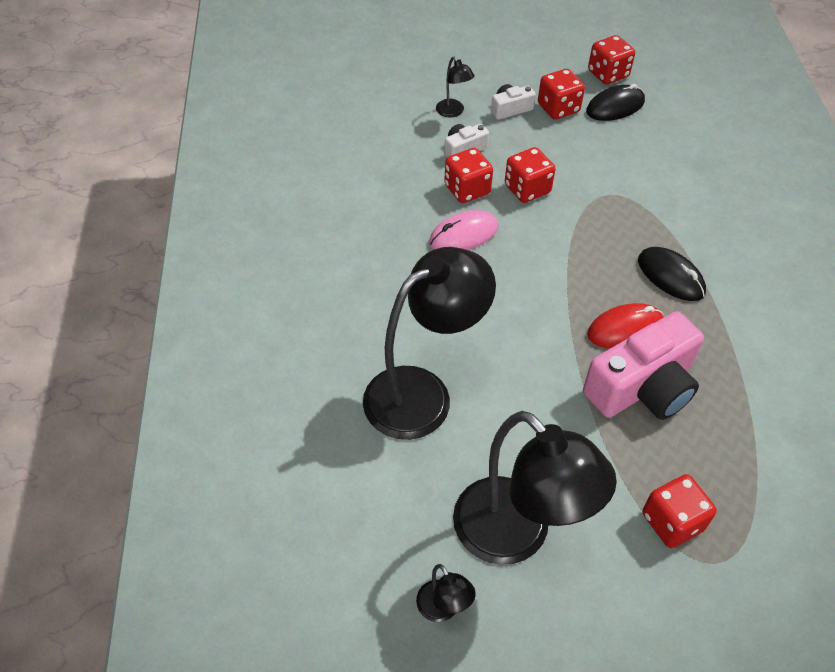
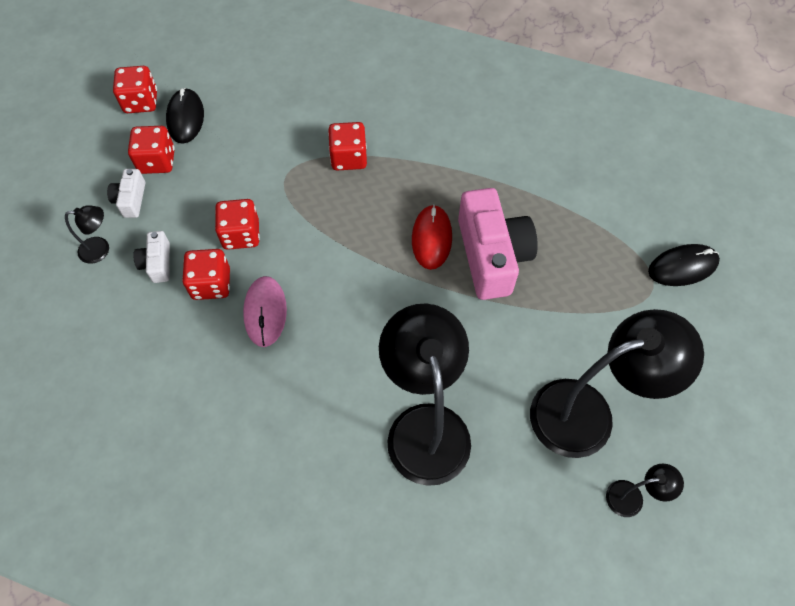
camera: 65 degrees left, 10 degrees up
black mouse [638,247,706,301] -> black mouse moved to [648,244,720,286]
red dice [643,474,717,548] -> red dice moved to [328,122,367,170]

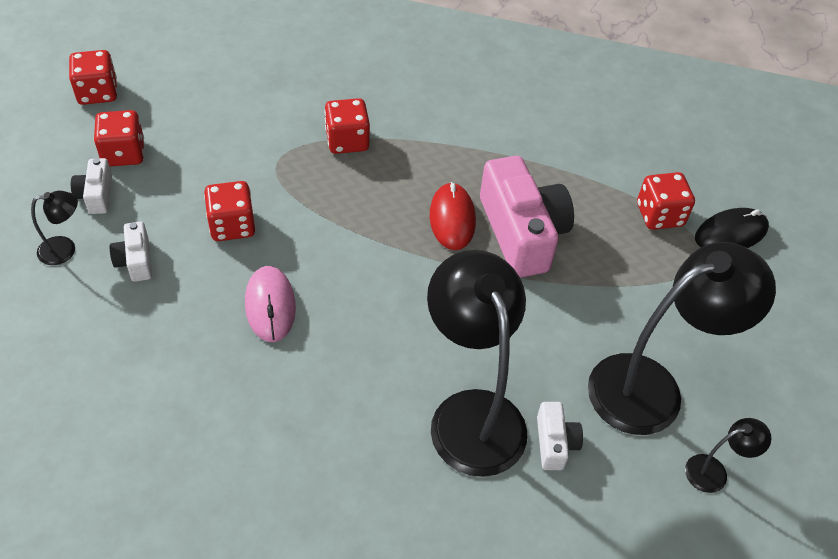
camera: 10 degrees left, 10 degrees down
black mouse [166,88,204,143] -> none
red dice [182,249,230,300] -> red dice moved to [637,172,695,230]
none -> white camera [537,402,583,470]

